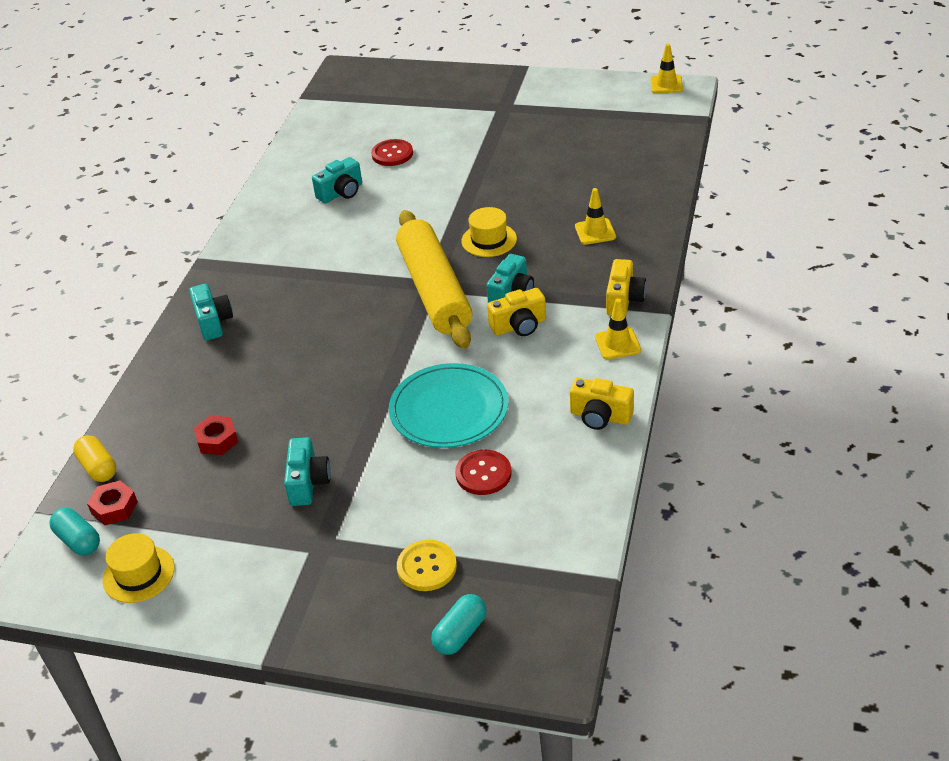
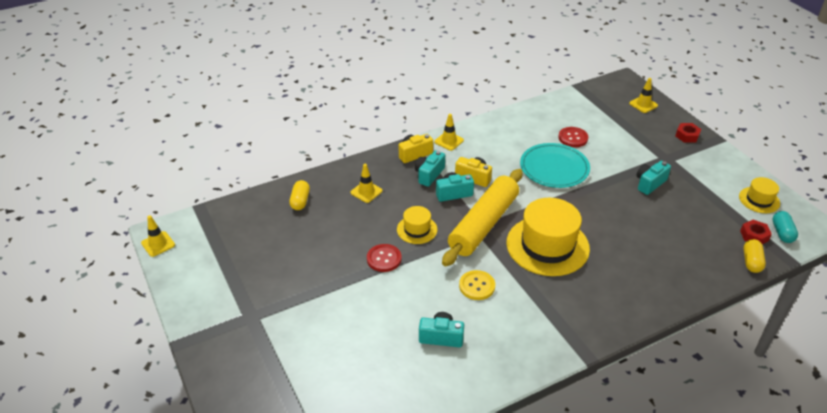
camera: 135 degrees left, 0 degrees up
turquoise camera [189,284,233,341] -> turquoise camera moved to [415,150,445,187]
red nut [193,416,238,455] -> red nut moved to [675,123,701,143]
red button [371,139,413,166] -> red button moved to [367,244,402,272]
yellow button [397,540,457,591] -> yellow button moved to [459,270,495,300]
turquoise capsule [431,594,487,655] -> yellow traffic cone [629,78,658,113]
yellow camera [570,378,634,430] -> none
none -> yellow capsule [289,180,310,210]
none -> yellow hat [506,198,590,276]

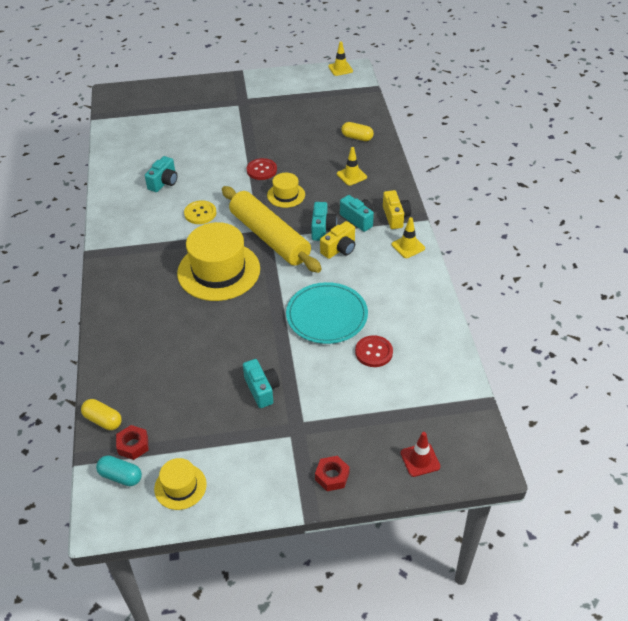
camera: 110 degrees right, 5 degrees up
yellow traffic cone [629,78,658,113] -> red traffic cone [401,432,440,477]

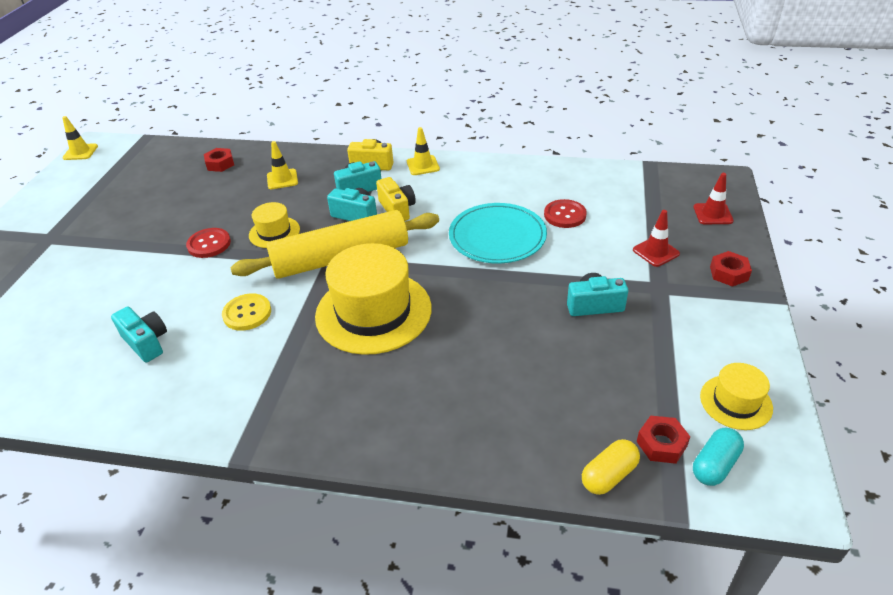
camera: 70 degrees left, 5 degrees down
yellow capsule [341,122,374,141] -> red nut [204,148,234,172]
none -> red traffic cone [633,210,680,267]

